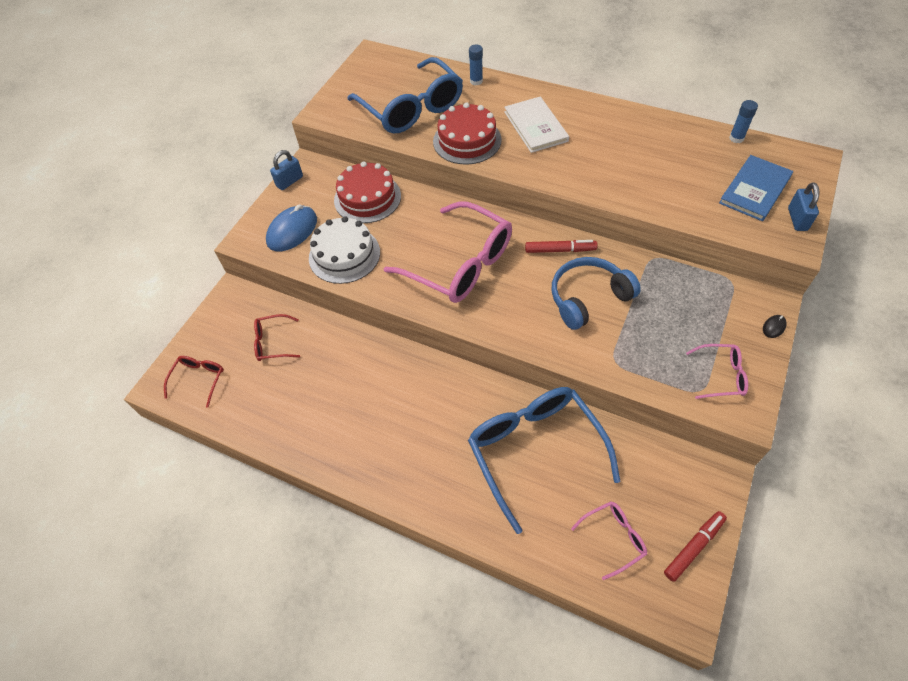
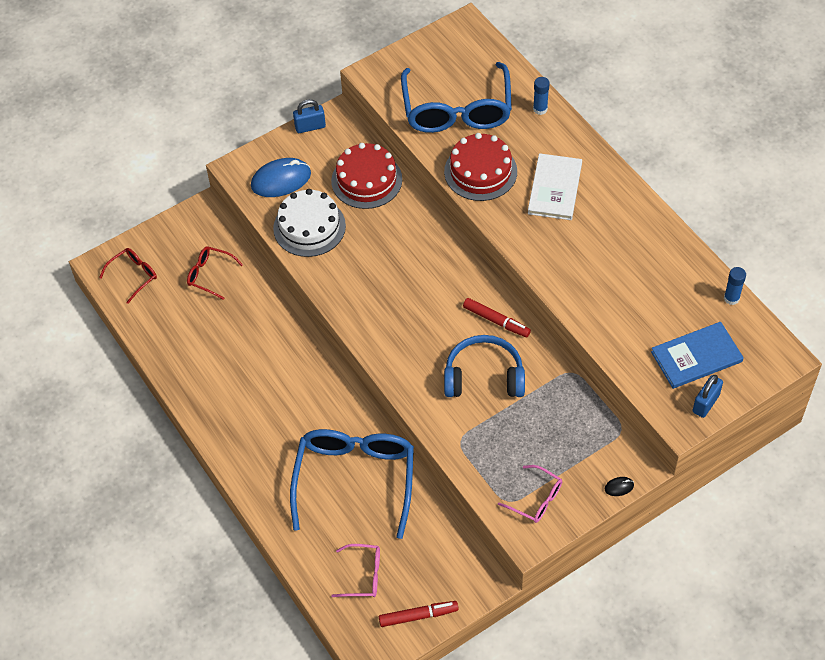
camera: 30 degrees right, 0 degrees up
pink glasses [384,201,512,303] -> none

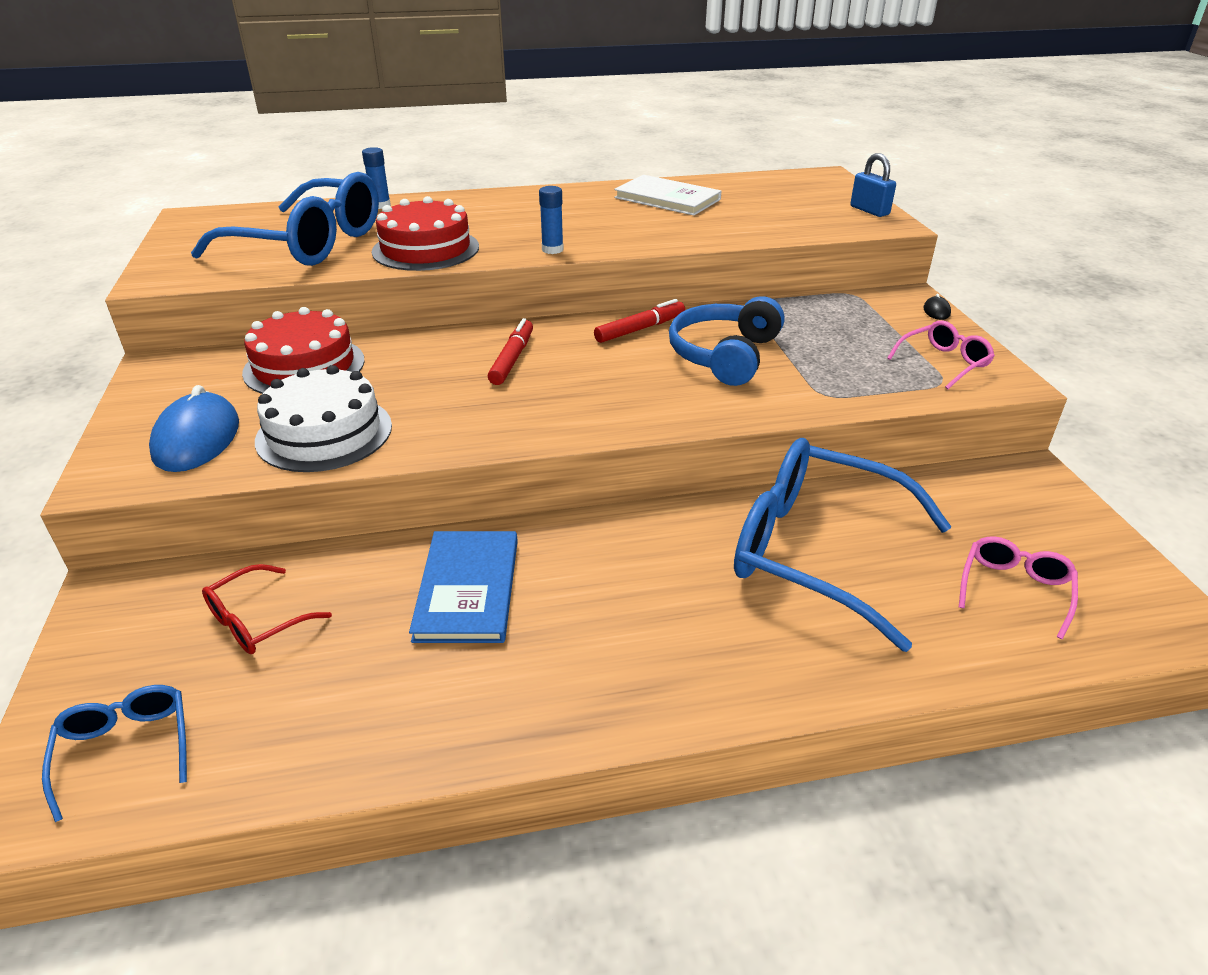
camera: 70 degrees left, 20 degrees down
red glasses [99,248,157,304] -> blue glasses [42,685,187,822]
blue padlock [293,99,326,133] -> none
red marker [379,601,459,627] -> red marker moved to [488,318,533,385]
white book [528,153,582,220] -> white book moved to [614,175,721,215]
blue book [651,322,744,389] -> blue book moved to [409,531,518,643]
blue glue stick [724,267,746,305] -> blue glue stick moved to [539,186,564,254]

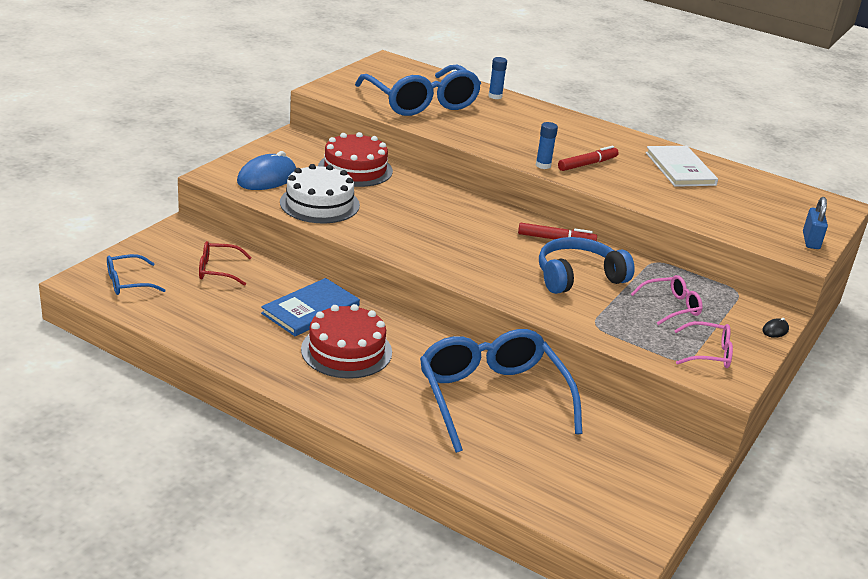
camera: 40 degrees right, 5 degrees down
blue glasses [42,685,187,822] -> blue glasses turned 135 degrees counterclockwise [107,254,166,295]
red cake [372,196,479,271] -> red cake moved to [301,304,392,379]
red marker [488,318,533,385] -> red marker moved to [558,146,619,171]
pink glasses [959,536,1078,639] -> pink glasses moved to [631,275,703,325]

